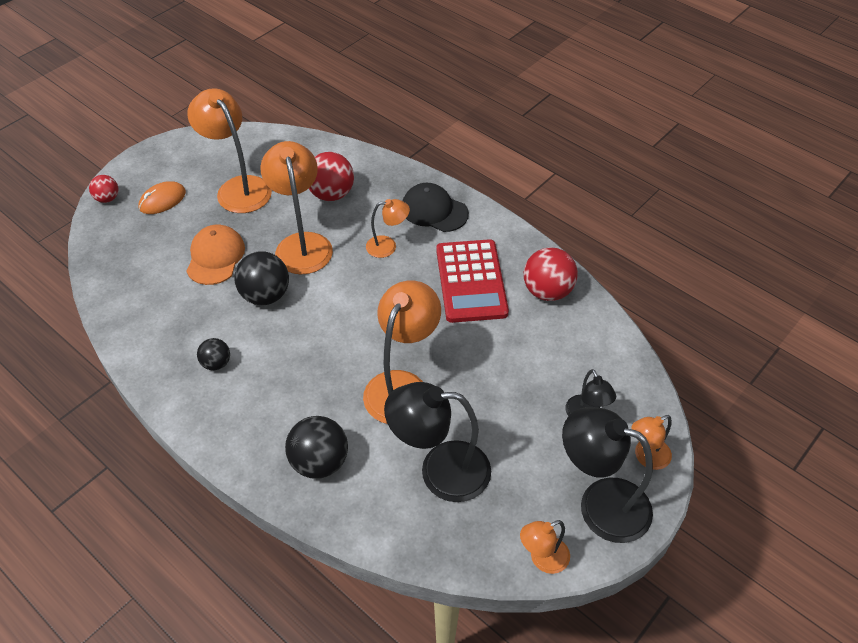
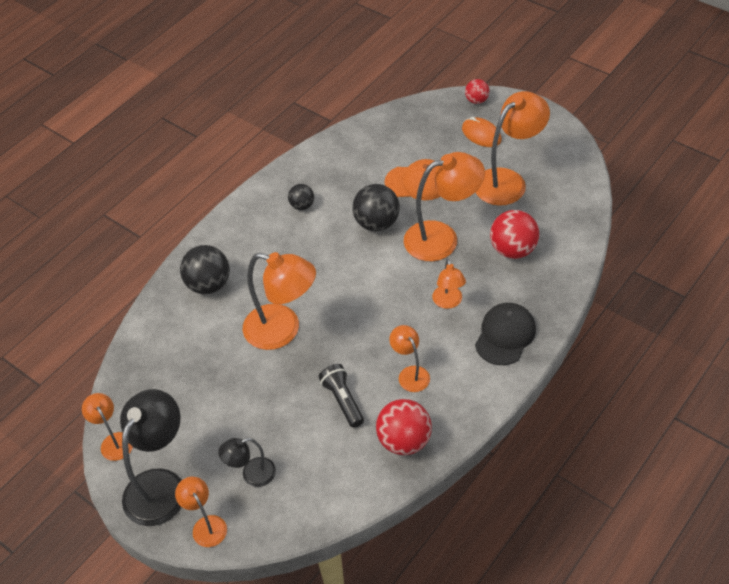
camera: 90 degrees right, 0 degrees up
black lamp [384,382,491,502] -> none
red calculator [436,239,509,323] -> orange lamp [389,325,430,392]
none -> black flashlight [319,364,364,428]

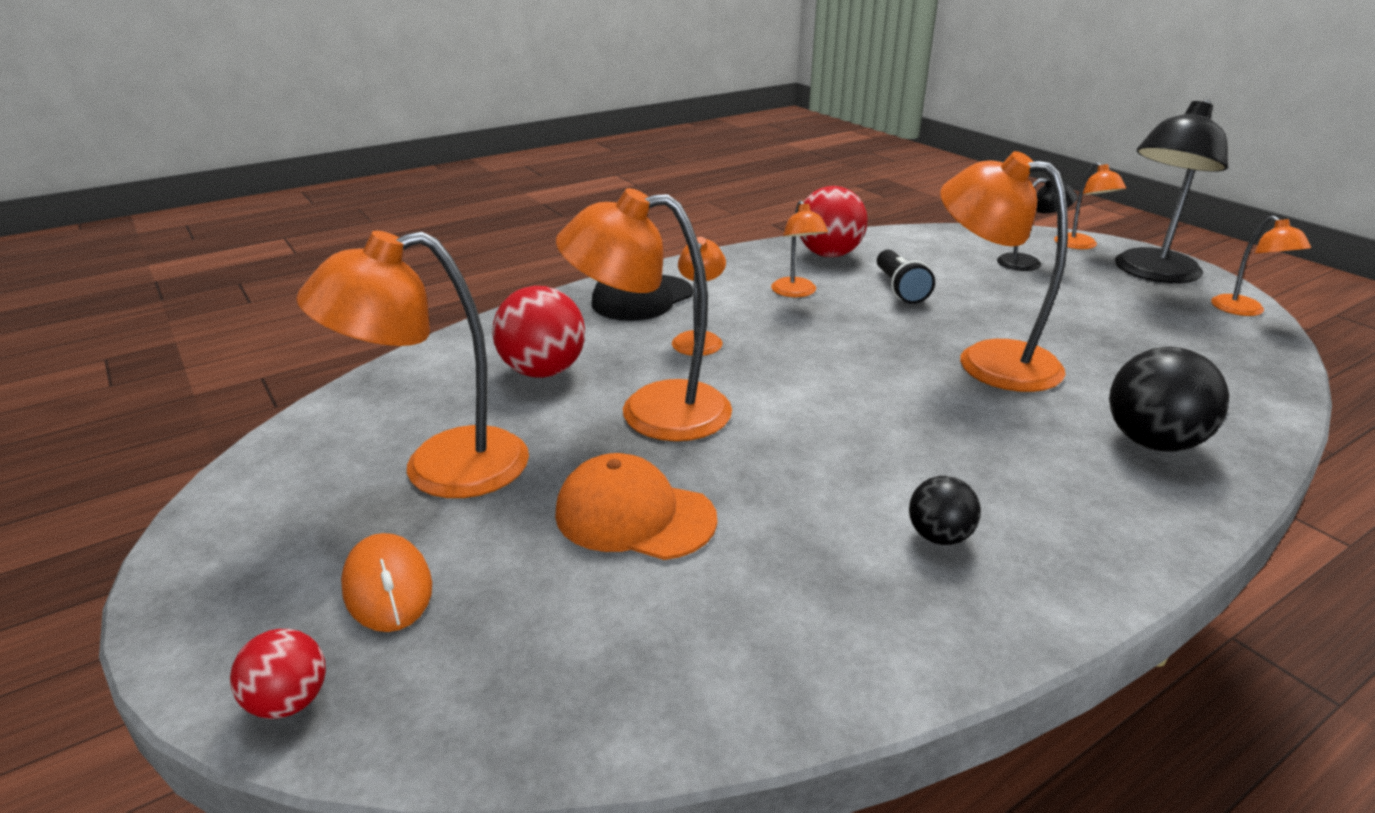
camera: 165 degrees left, 20 degrees down
black ball [352,184,400,231] -> none

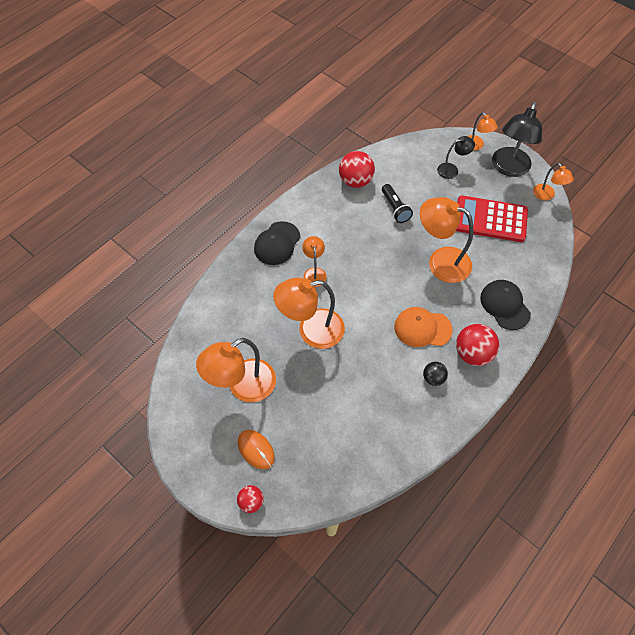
camera: 15 degrees left, 30 degrees up
red ball [492,286,585,378] -> red ball moved to [456,324,499,366]
orange cap [555,453,717,560] -> orange cap moved to [394,307,453,347]
orange lamp [771,200,828,297] -> none
black ball [1109,347,1229,452] -> black cap [480,280,531,330]
none -> red calculator [456,195,528,242]

